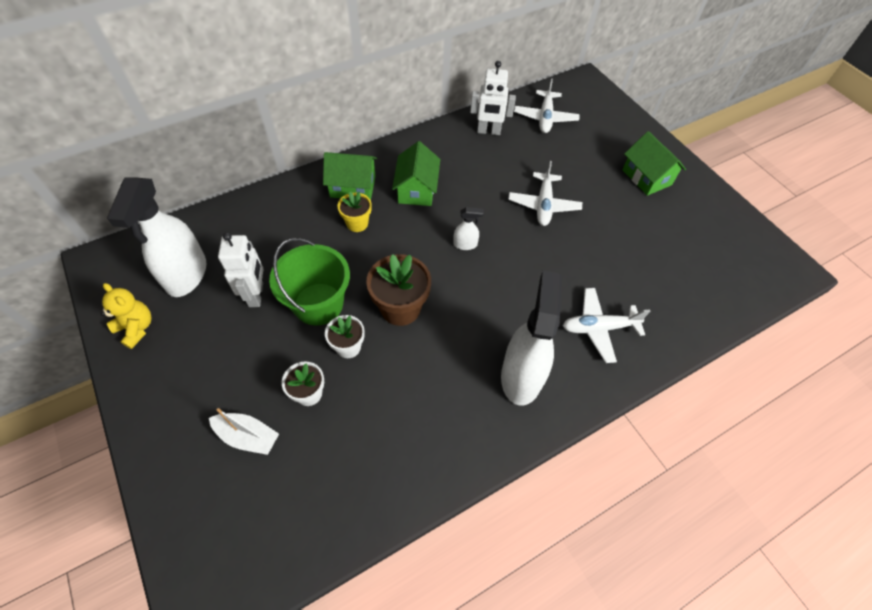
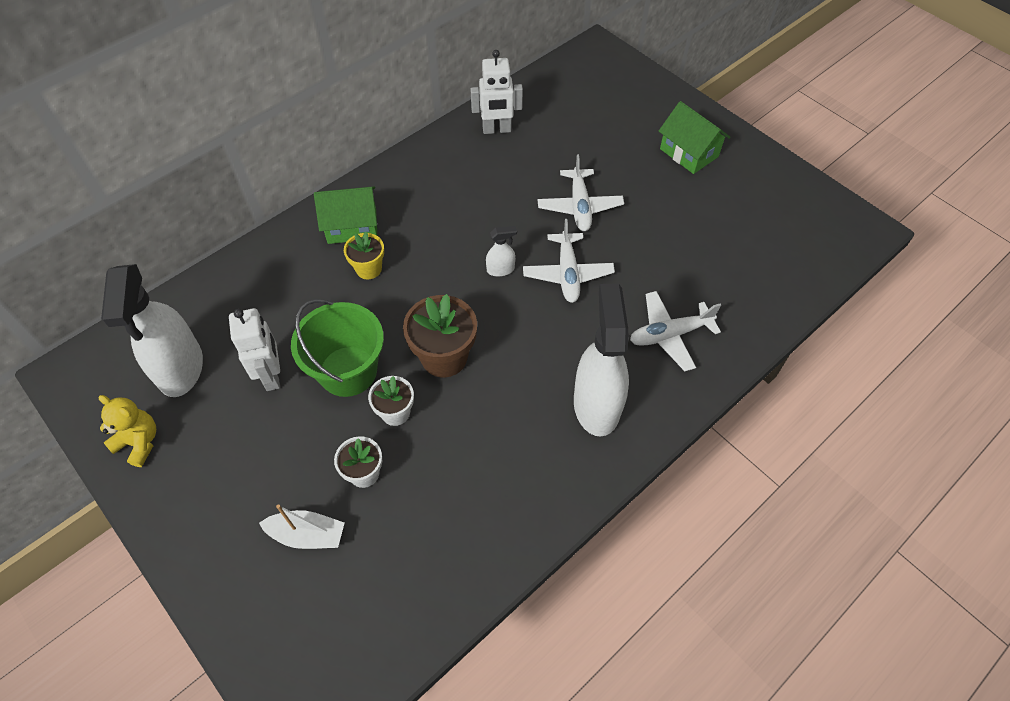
camera: 10 degrees left, 0 degrees up
green house [392,141,440,206] -> none
white plane [514,78,580,133] -> white plane moved to [523,219,615,303]

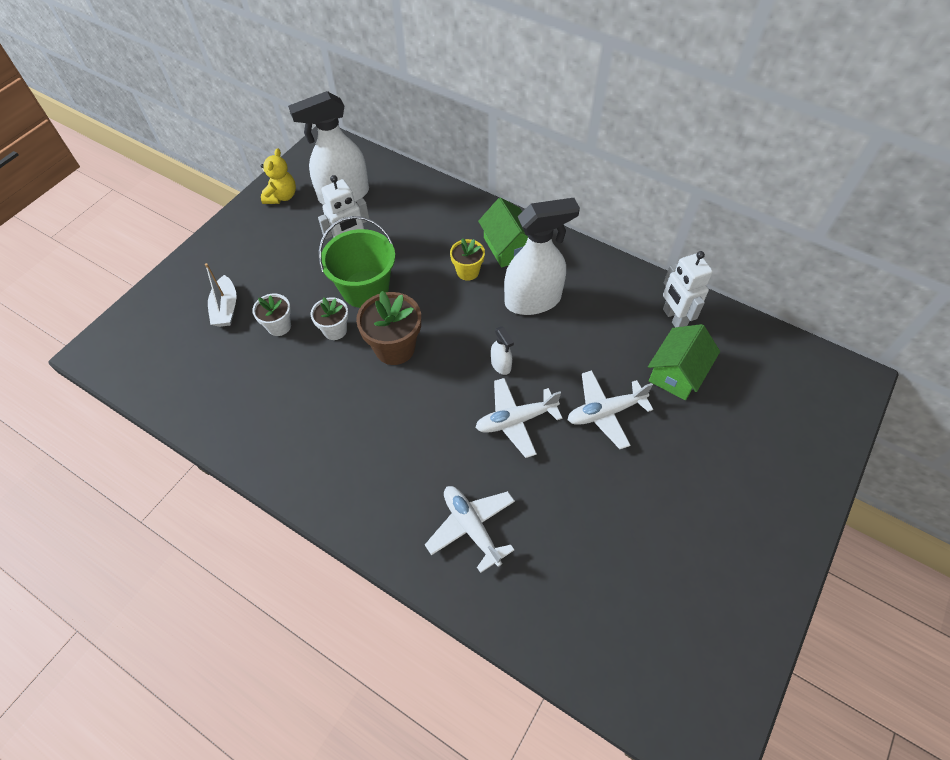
camera: 75 degrees right, 0 degrees up
white spray bottle [574,284,629,437] -> white spray bottle moved to [504,198,580,315]
green house [659,101,730,174] -> green house moved to [648,324,720,400]

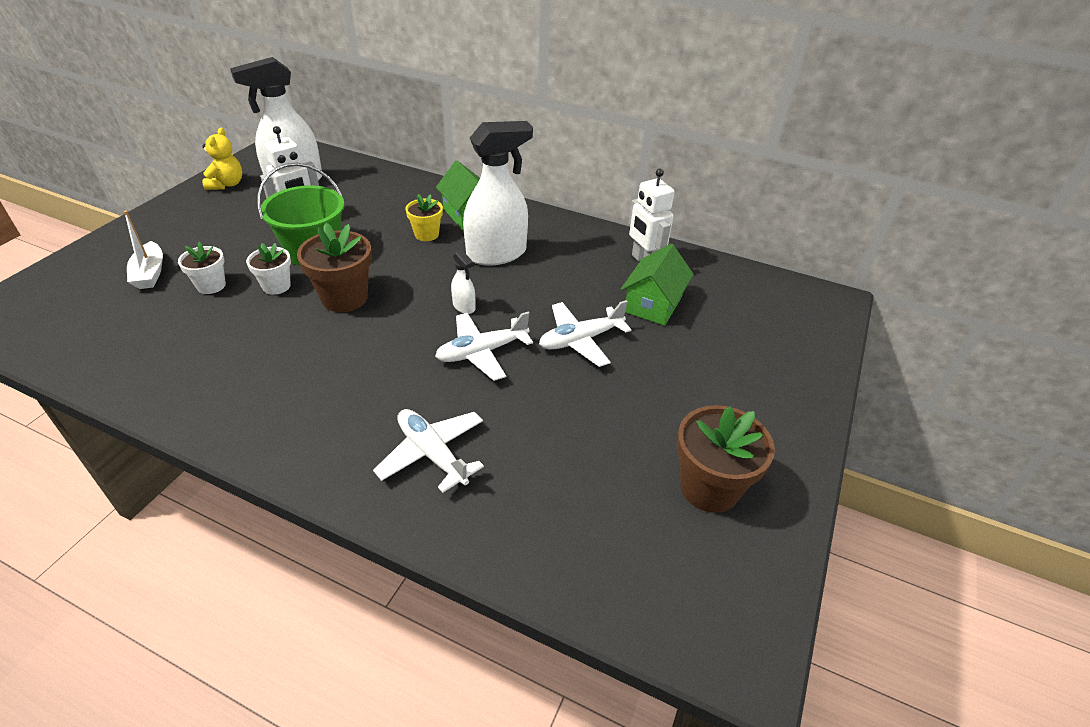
camera: 10 degrees left, 15 degrees down
none -> brown flower pot [677,405,775,513]

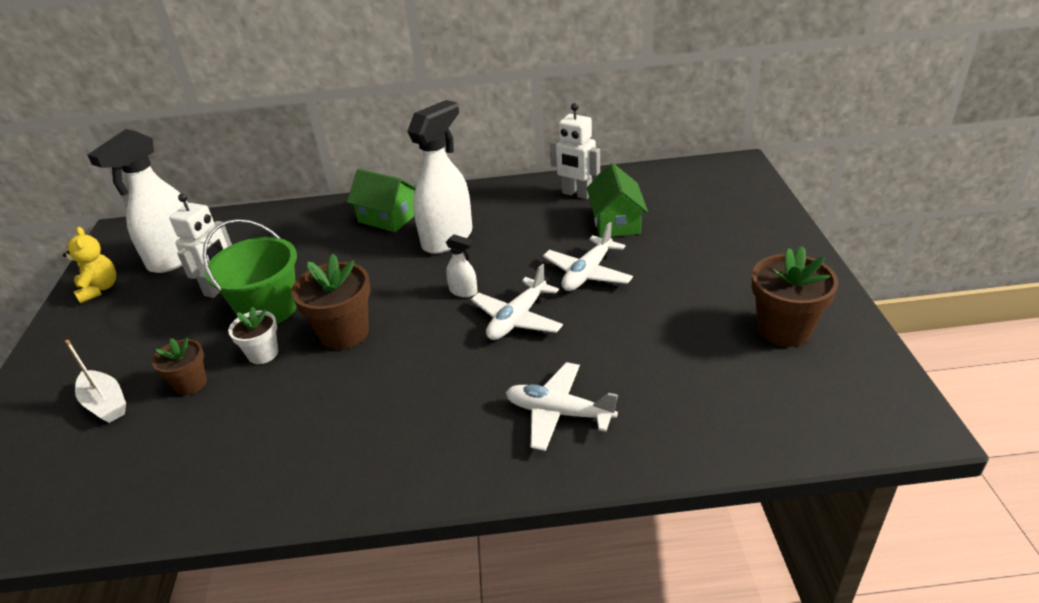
camera: 25 degrees left, 5 degrees down
white flower pot [178,242,226,294] -> brown flower pot [152,337,207,395]
yellow flower pot [405,194,443,241] -> none

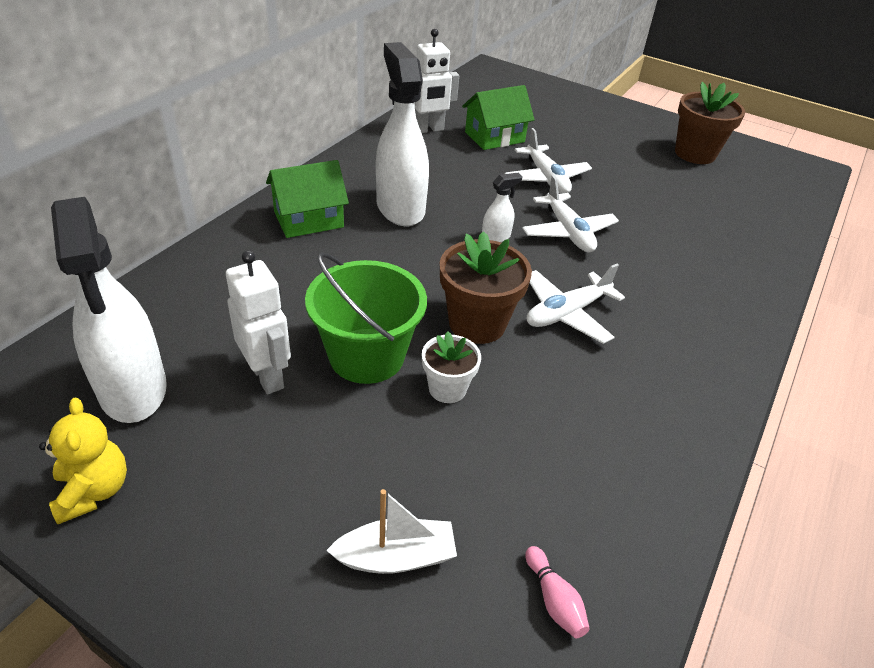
camera: 60 degrees left, 5 degrees up
yellow teddy bear [63,227,116,303] -> yellow teddy bear turned 60 degrees clockwise [39,398,127,524]
brown flower pot [152,337,207,395] -> none
white plane [506,362,618,451] -> white plane moved to [527,264,625,344]
green house [587,163,648,238] -> green house turned 60 degrees counterclockwise [462,85,535,150]
none -> pink bowling pin [525,546,590,638]

